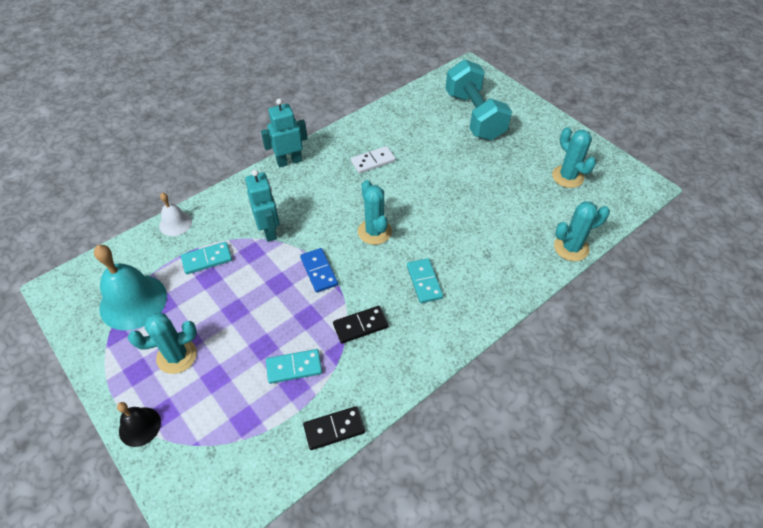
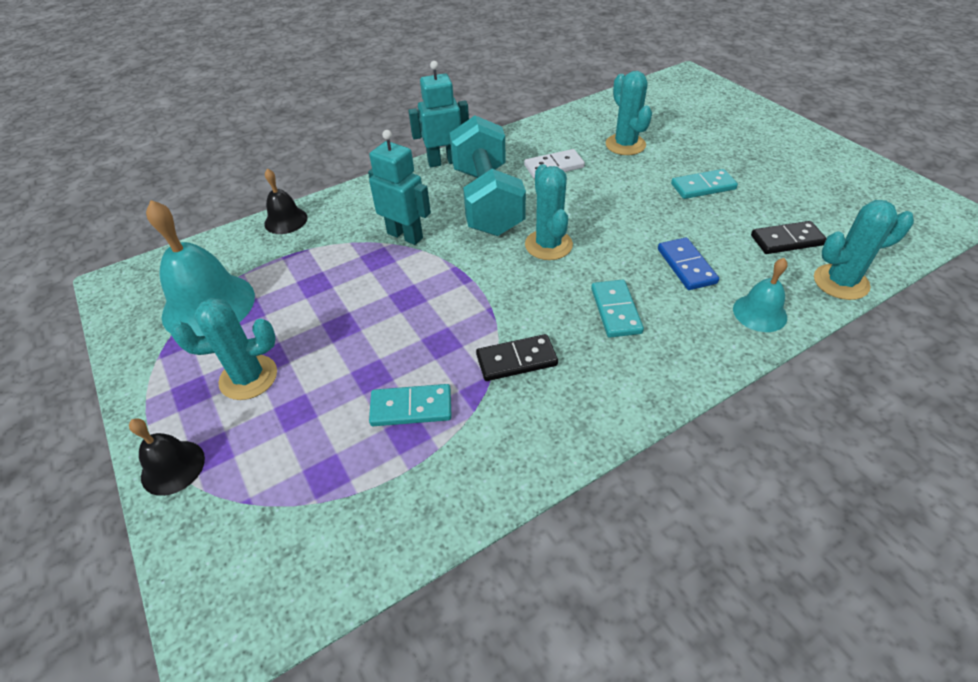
camera: 10 degrees right, 5 degrees down
white bell [159,193,192,236] -> black bell [264,169,308,234]
turquoise domino [181,242,232,274] -> turquoise domino moved to [671,169,738,199]
turquoise robot [245,170,279,242] -> turquoise robot turned 45 degrees counterclockwise [368,130,431,245]
blue domino [300,248,338,293] -> blue domino moved to [658,237,719,290]
black domino [303,406,365,450] -> black domino moved to [751,221,827,254]
turquoise dumbbell [445,59,512,140] -> turquoise dumbbell moved to [450,115,526,236]
turquoise cactus [552,127,596,188] -> turquoise cactus moved to [606,71,652,155]
none -> turquoise bell [733,258,788,332]

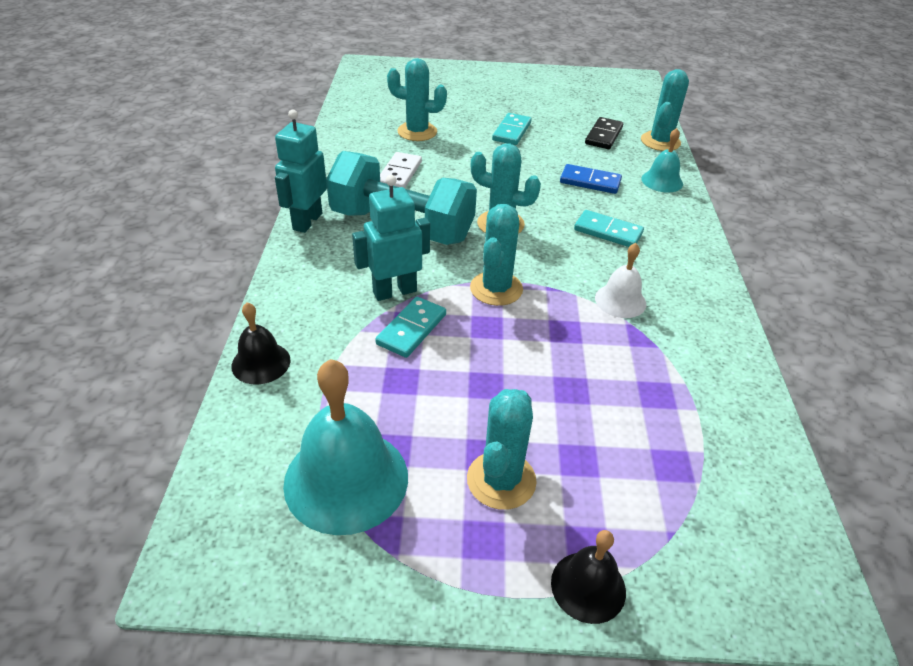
camera: 60 degrees left, 5 degrees down
turquoise domino [369,384,452,426] -> turquoise domino moved to [375,297,446,358]
black domino [476,334,558,381] -> white bell [595,243,646,318]
none -> turquoise cactus [470,204,523,306]

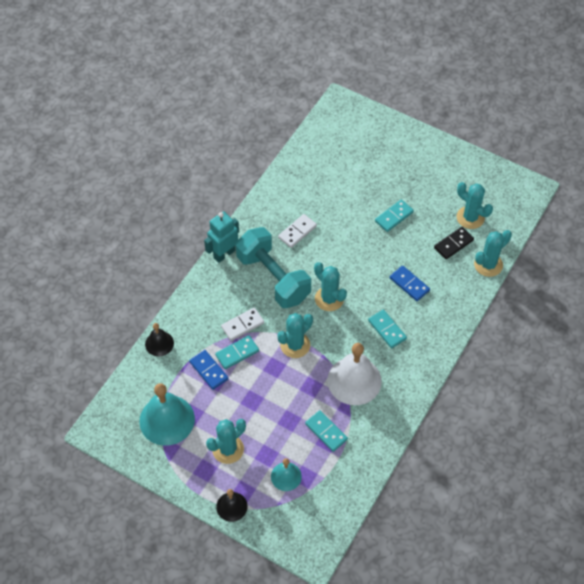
camera: 30 degrees right, 15 degrees up
turquoise robot [352,175,430,301] -> white domino [221,308,264,341]
turquoise cactus [387,58,447,141] -> turquoise cactus moved to [457,182,493,229]
white bell [595,243,646,318] -> white bell [327,343,382,405], size x1.85
turquoise bell [642,128,683,192] -> turquoise bell moved to [271,458,302,491]
none -> blue domino [189,350,229,390]
none -> turquoise domino [305,410,348,452]

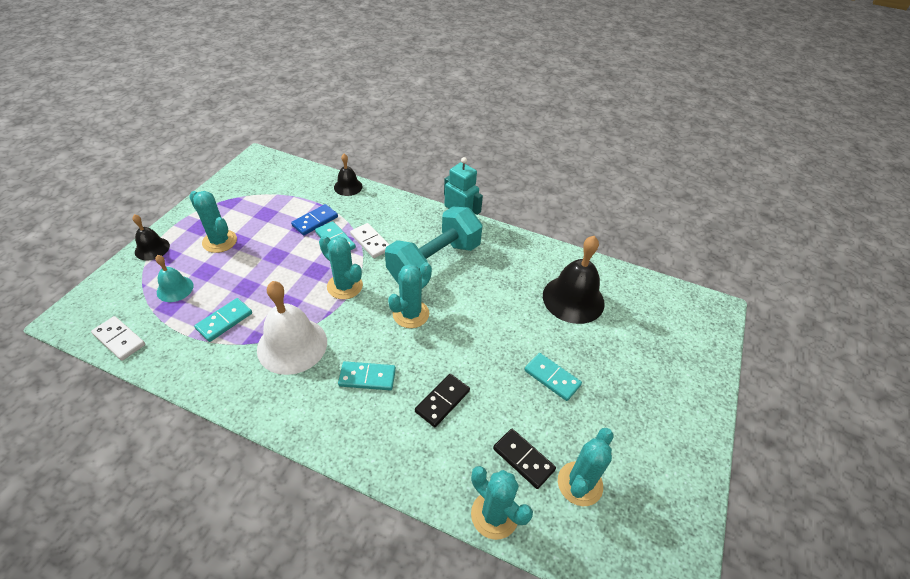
camera: 80 degrees right, 10 degrees down
turquoise bell [139,383,195,446] -> none
white domino [278,214,317,248] -> white domino moved to [91,316,145,361]
turquoise domino [368,310,407,348] -> turquoise domino turned 45 degrees clockwise [338,361,396,390]
blue domino [390,266,430,301] -> black domino [415,374,470,427]
none -> black bell [543,236,605,324]

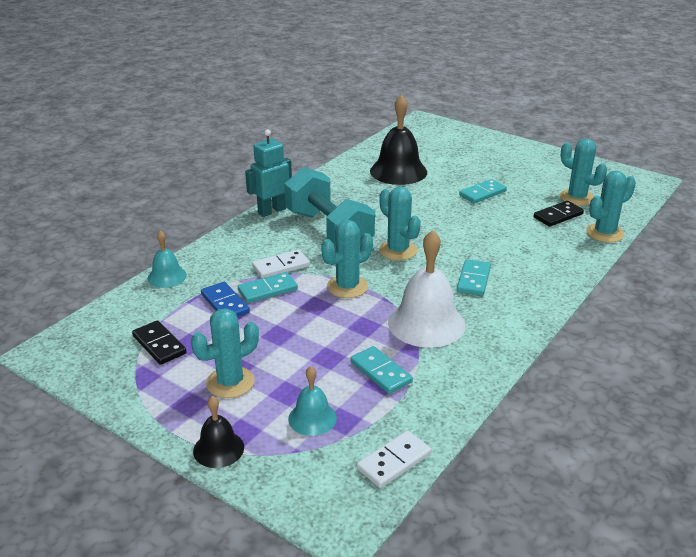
camera: 75 degrees left, 15 degrees down
black bell [334,154,363,196] -> turquoise bell [148,230,187,288]
black domino [415,374,470,427] -> black domino moved to [132,320,186,365]

